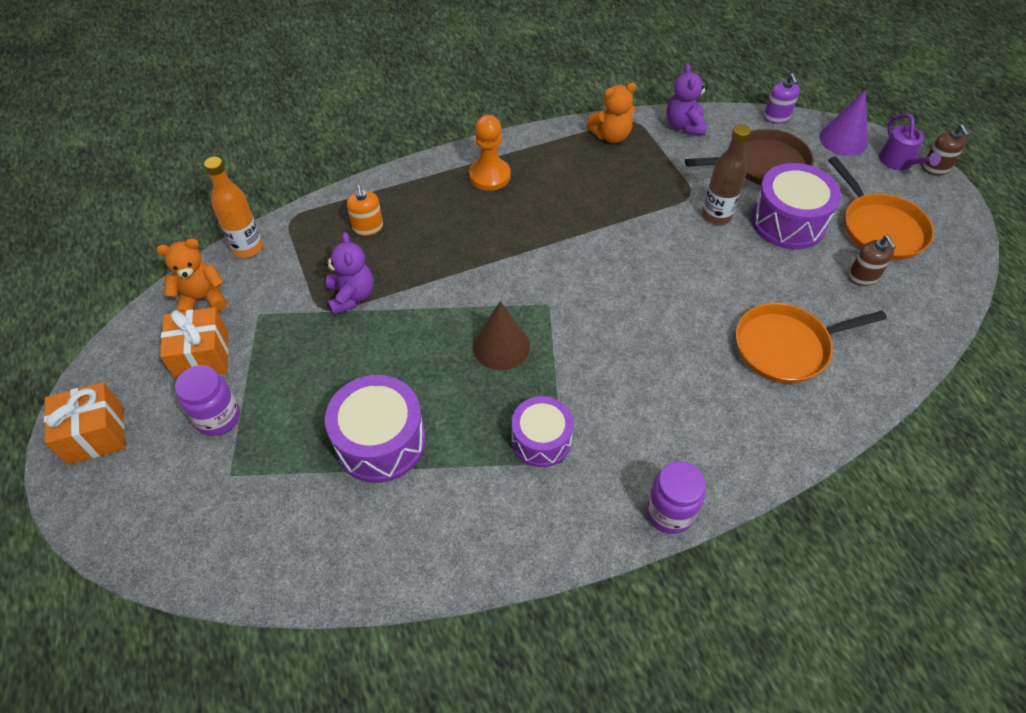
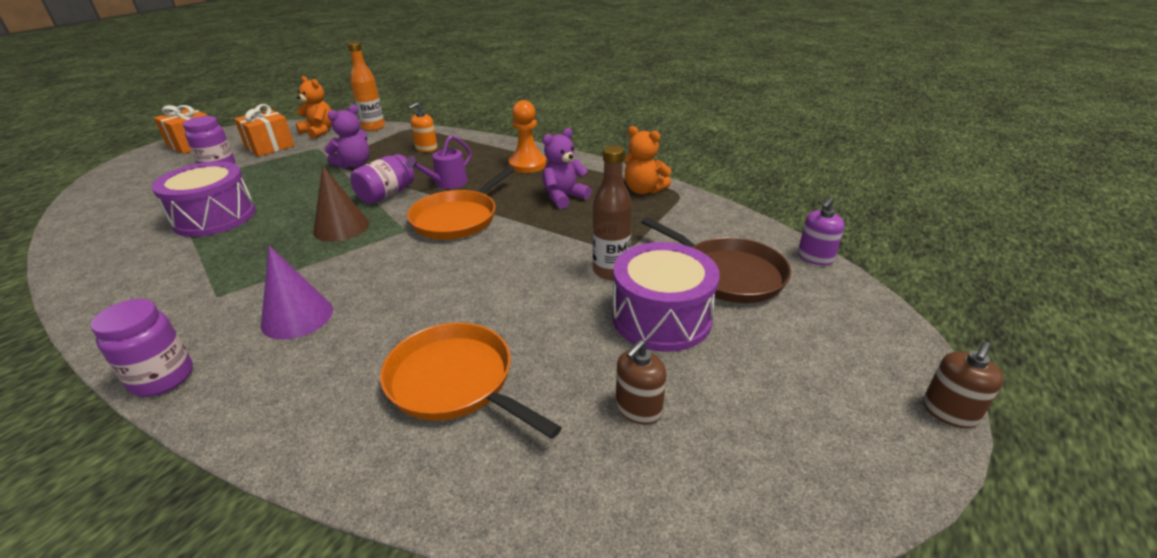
camera: 55 degrees right, 20 degrees down
purple drum [511,396,574,467] -> none
purple teddy bear [667,63,708,136] -> purple teddy bear moved to [542,128,592,209]
purple cone [819,90,868,156] -> purple cone moved to [261,246,333,340]
orange pan [828,156,934,260] -> orange pan moved to [407,167,515,240]
purple watering can [879,114,941,170] -> purple watering can moved to [406,135,472,189]
none -> purple jar [350,154,414,204]

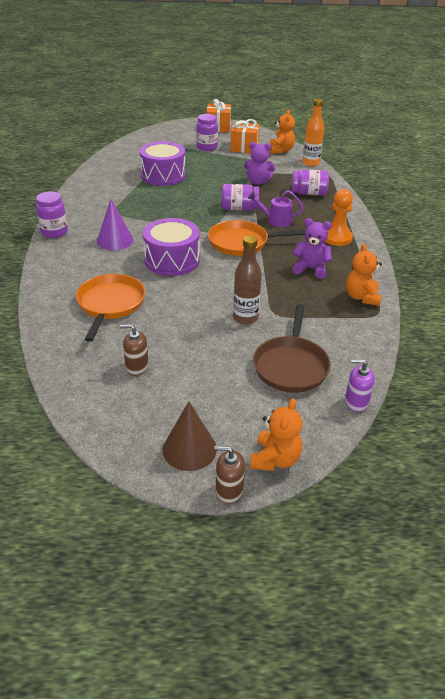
camera: 55 degrees right, 5 degrees up
brown cone [313,165,369,242] -> brown cone moved to [163,402,217,471]
orange soap dispenser [408,102,437,152] -> purple jar [291,170,329,195]
purple drum [612,242,719,352] -> purple drum moved to [143,218,200,276]
none -> orange teddy bear [250,398,302,471]

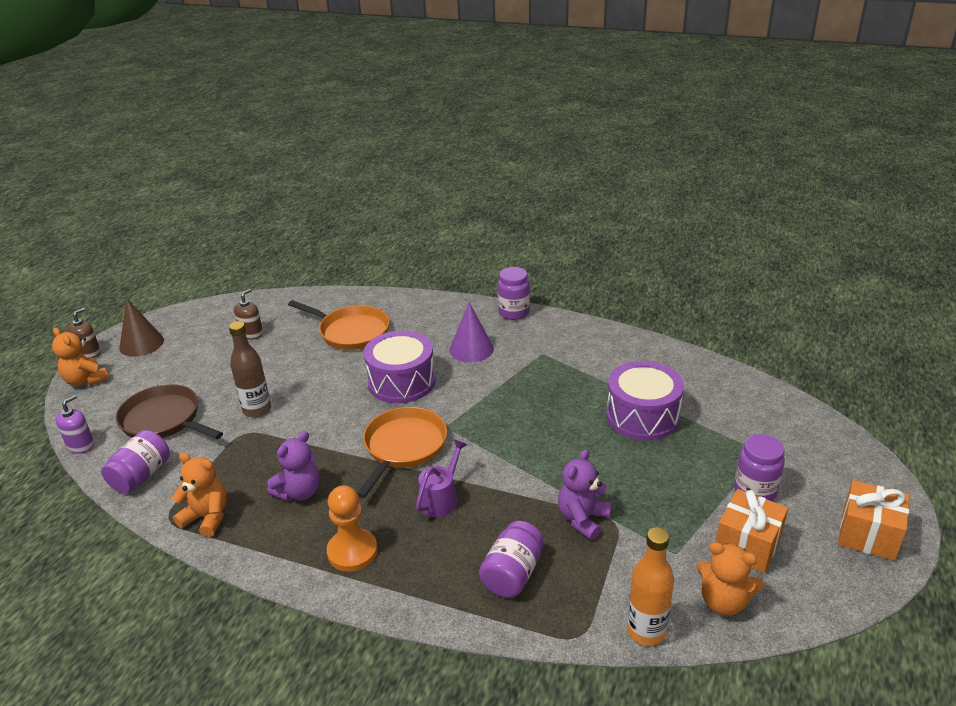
camera: 115 degrees right, 5 degrees down
purple jar [221,184,259,211] -> purple jar moved to [101,430,170,493]

